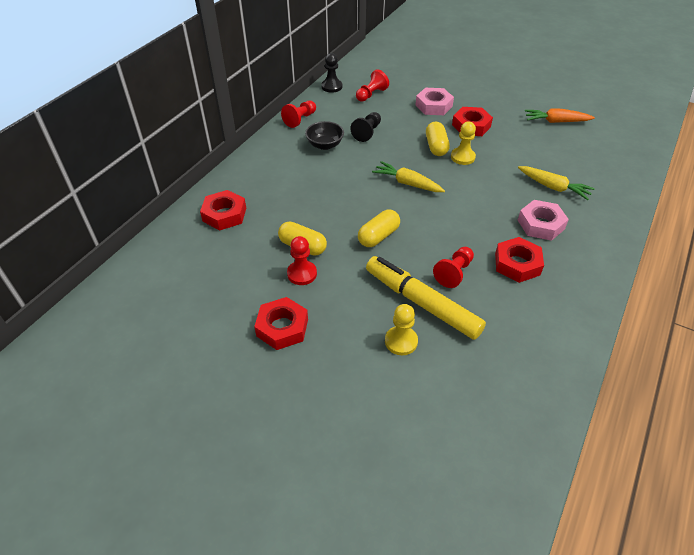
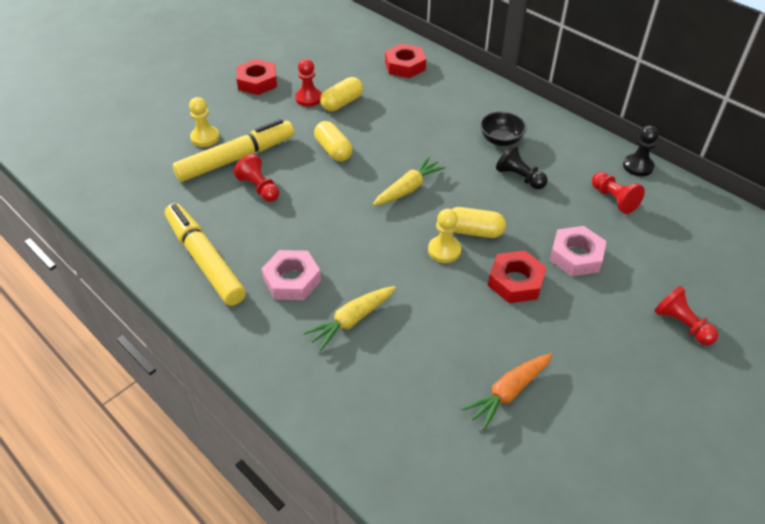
camera: 105 degrees right, 0 degrees up
red pawn [281,101,316,128] -> red pawn moved to [654,286,718,345]
red nut [495,237,544,283] -> none
orange carrot [525,108,595,123] -> orange carrot turned 150 degrees counterclockwise [462,353,552,430]
none -> yellow marker [165,203,246,306]

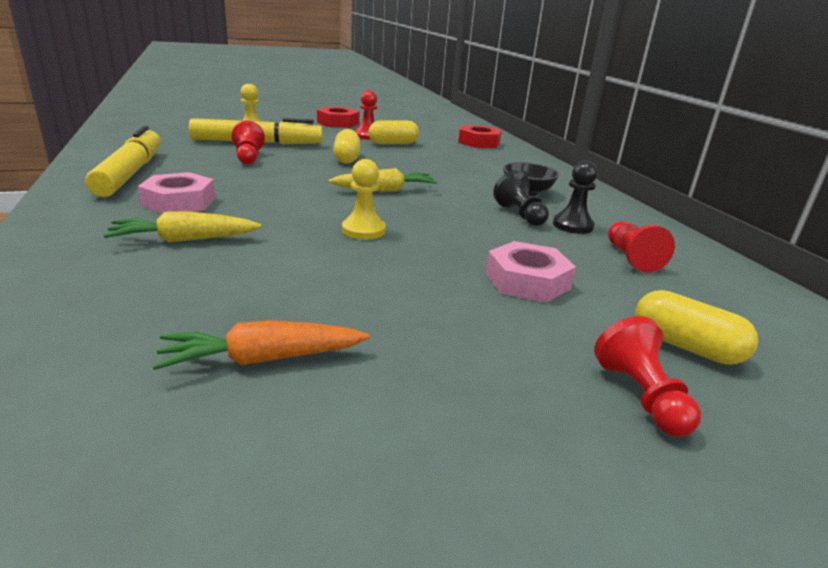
camera: 25 degrees right, 20 degrees down
yellow capsule [452,207,506,238] -> yellow capsule moved to [635,290,758,365]
red nut [488,251,547,303] -> none
black pawn [623,125,659,176] -> black pawn moved to [553,161,598,234]

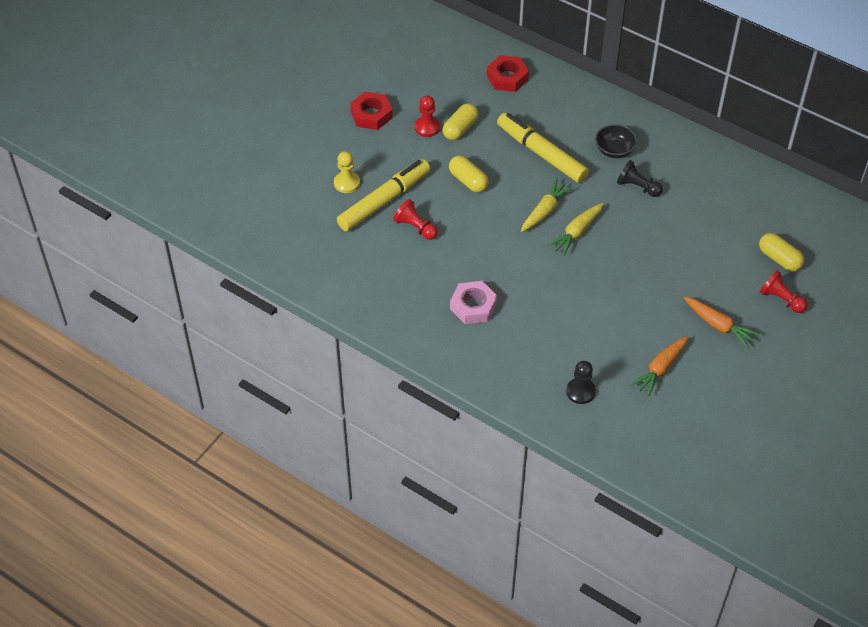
camera: 35 degrees left, 25 degrees up
yellow marker [85,126,161,197] -> yellow marker moved to [497,113,589,183]
yellow carrot [103,211,261,242] -> yellow carrot moved to [547,203,604,256]
yellow pawn [342,159,386,240] -> none
pink nut [486,241,576,303] -> none
black pawn [553,161,598,234] -> black pawn moved to [566,361,596,404]
red pawn [608,221,675,272] -> none
yellow capsule [635,290,758,365] -> yellow capsule turned 45 degrees clockwise [759,233,805,271]
none -> orange carrot [684,297,760,348]

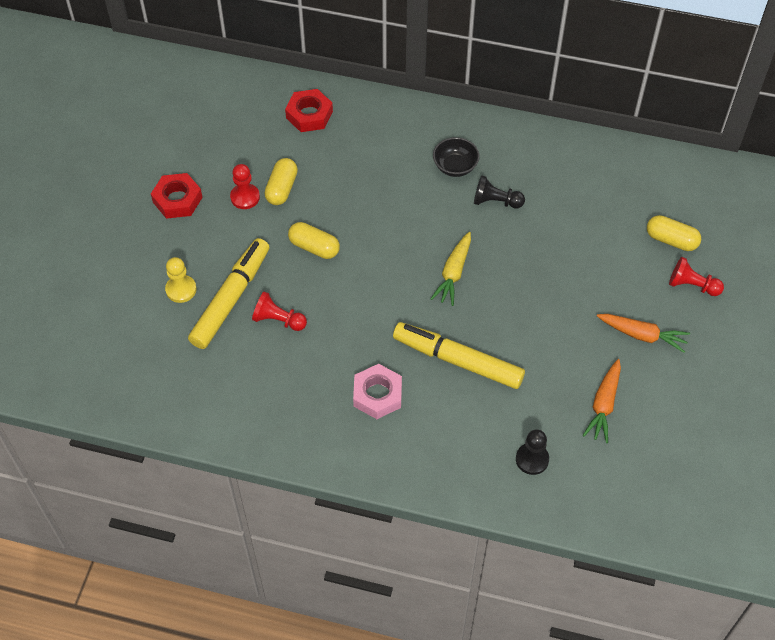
camera: 20 degrees left, 5 degrees up
yellow marker [497,113,589,183] -> yellow marker moved to [393,322,525,389]
yellow carrot [521,178,574,232] -> none

